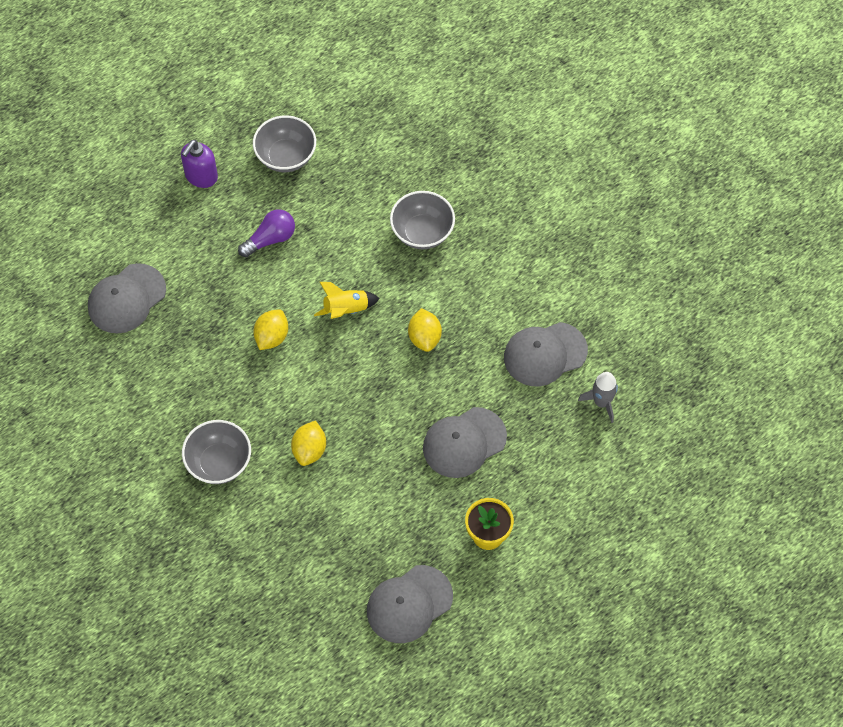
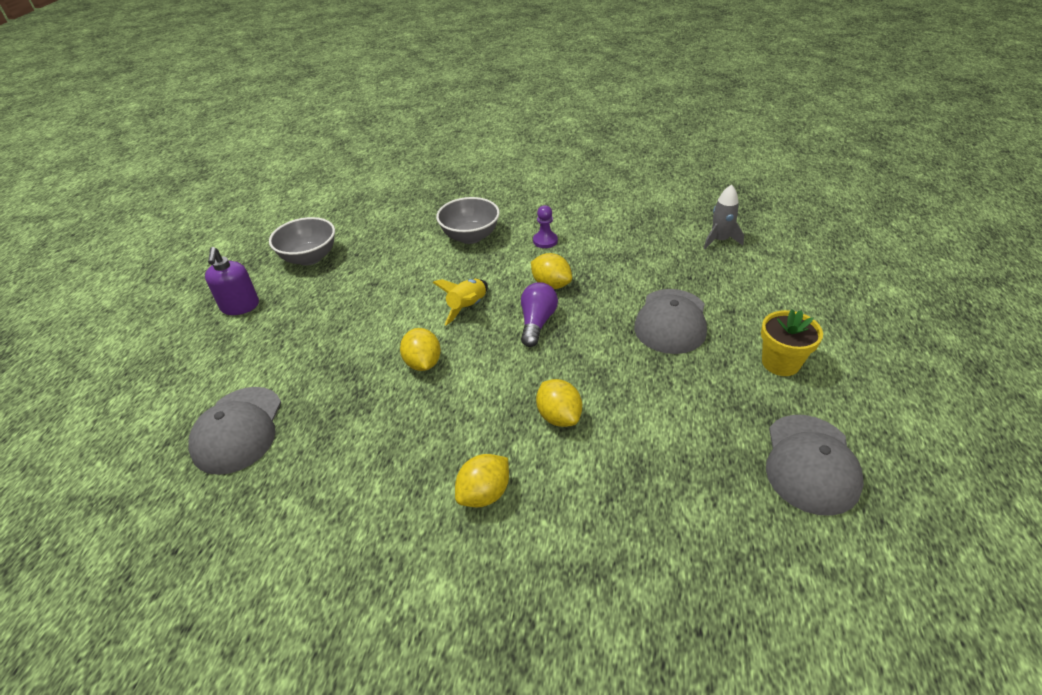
camera: 40 degrees left, 20 degrees down
grey bowl [182,420,251,484] -> yellow lemon [455,454,509,507]
purple light bulb [238,209,295,257] -> purple light bulb moved to [521,282,558,347]
grey cap [504,322,588,386] -> none
none -> purple pawn [533,205,558,248]

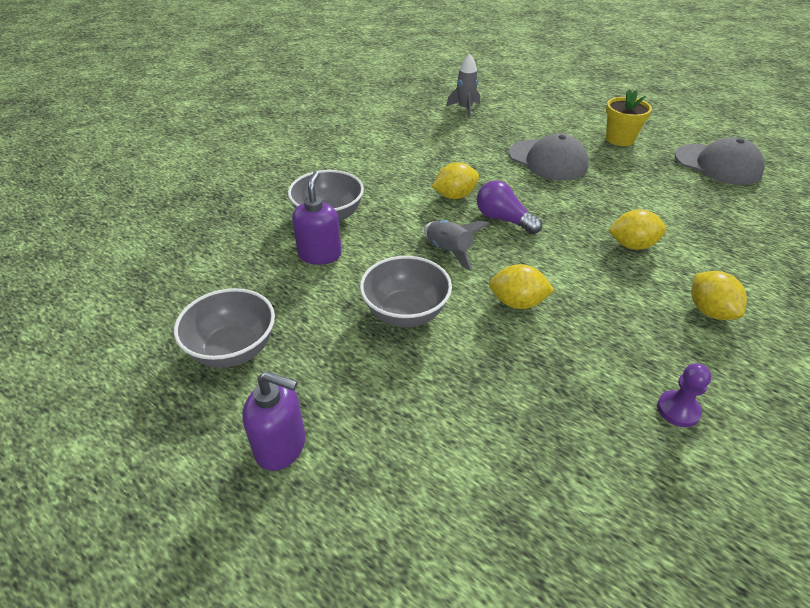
camera: 65 degrees left, 0 degrees up
grey cap [188,387,281,475] -> none
yellow rocket [432,279,488,325] -> grey rocket [424,220,490,271]
purple pawn [533,205,558,248] -> purple pawn moved to [657,363,711,427]
none -> purple soap dispenser [292,171,342,265]
none -> grey bowl [360,256,452,327]

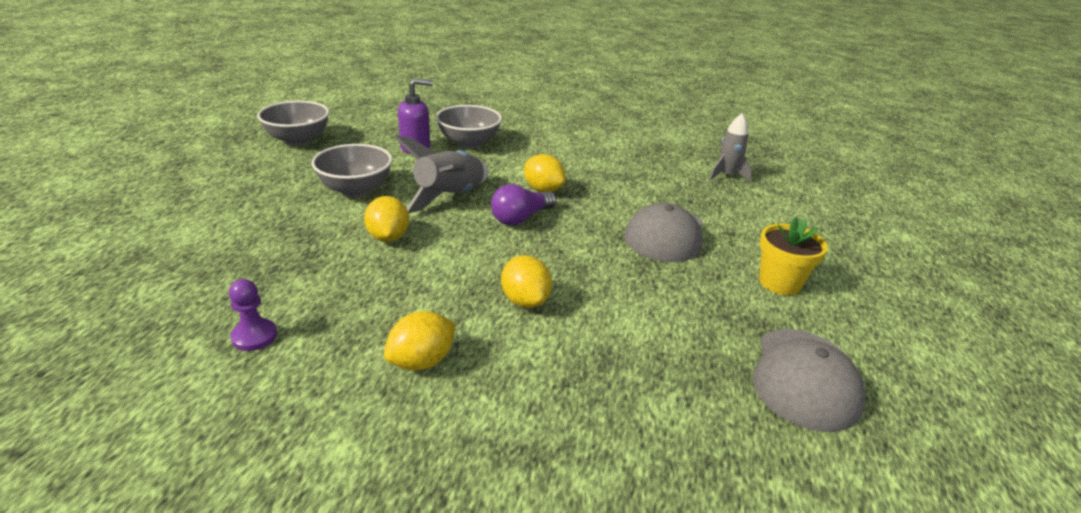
camera: 65 degrees right, 10 degrees down
purple soap dispenser [242,371,306,471] -> none
grey rocket [424,220,490,271] -> grey rocket [394,135,489,213], size x1.53
purple light bulb [477,180,542,234] -> purple light bulb turned 150 degrees counterclockwise [491,184,556,226]

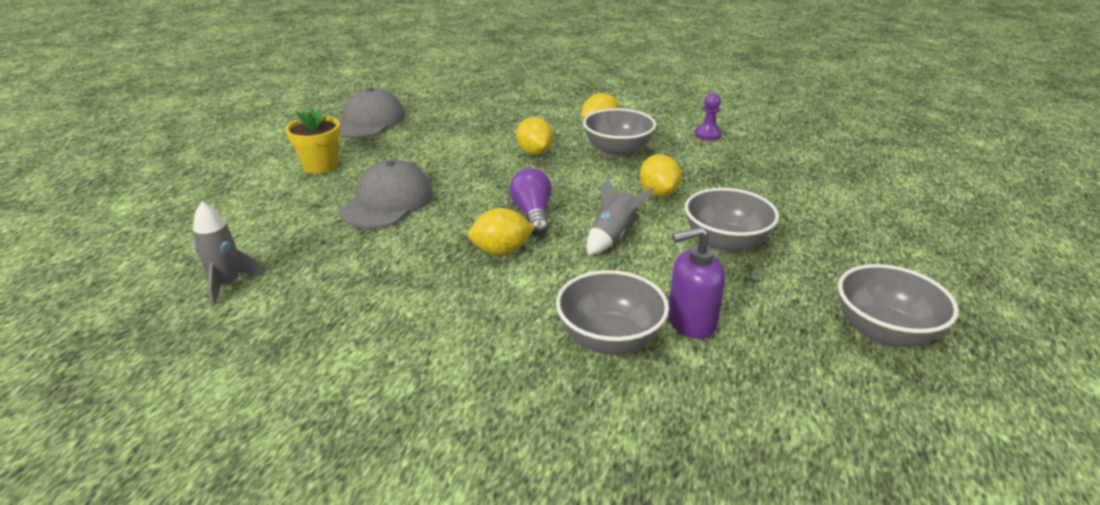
camera: 175 degrees left, 0 degrees up
grey rocket [394,135,489,213] -> grey rocket [587,177,654,255], size x0.65
purple light bulb [491,184,556,226] -> purple light bulb turned 60 degrees counterclockwise [509,168,552,235]
yellow lemon [524,154,566,192] -> yellow lemon turned 60 degrees counterclockwise [468,208,535,255]
none -> grey bowl [583,108,656,158]

